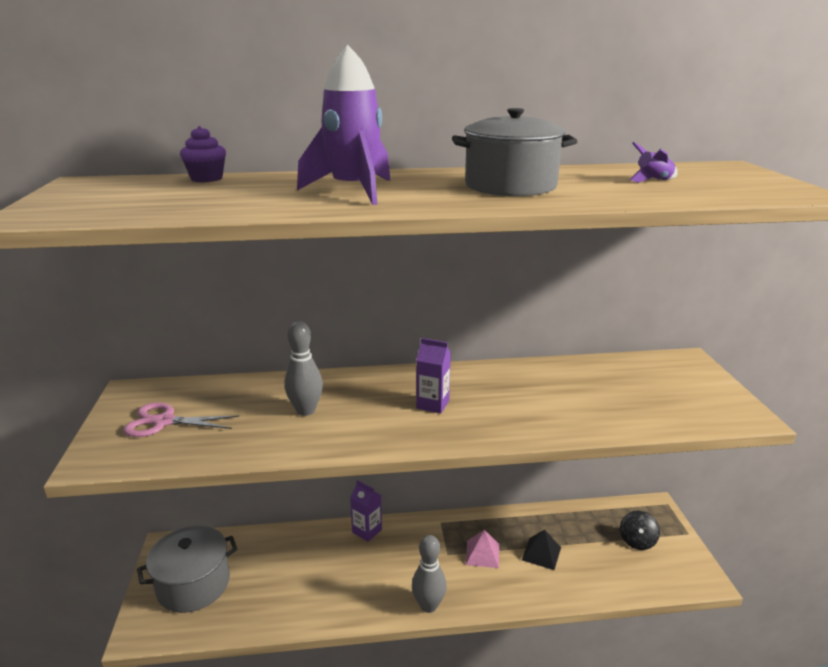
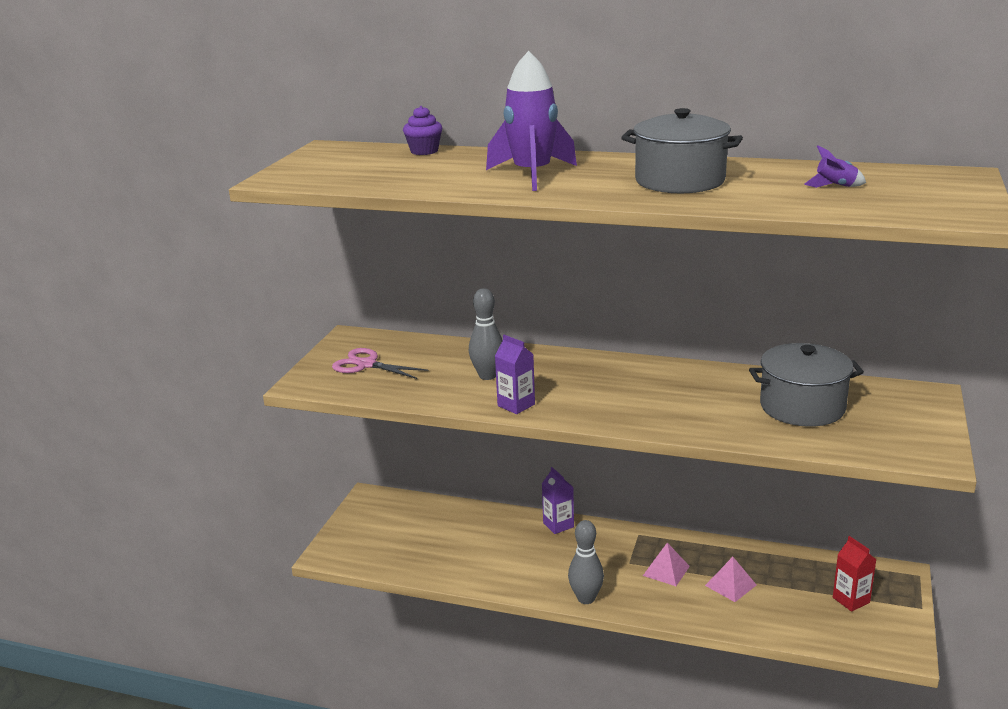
camera: 25 degrees right, 0 degrees up
grey pot [137,526,238,613] -> grey pot moved to [749,343,864,427]
purple carton [416,338,451,414] -> purple carton moved to [495,335,535,414]
black pyramid [522,529,561,570] -> pink pyramid [705,557,756,602]
black spinning top [620,511,660,550] -> red carton [833,536,876,612]

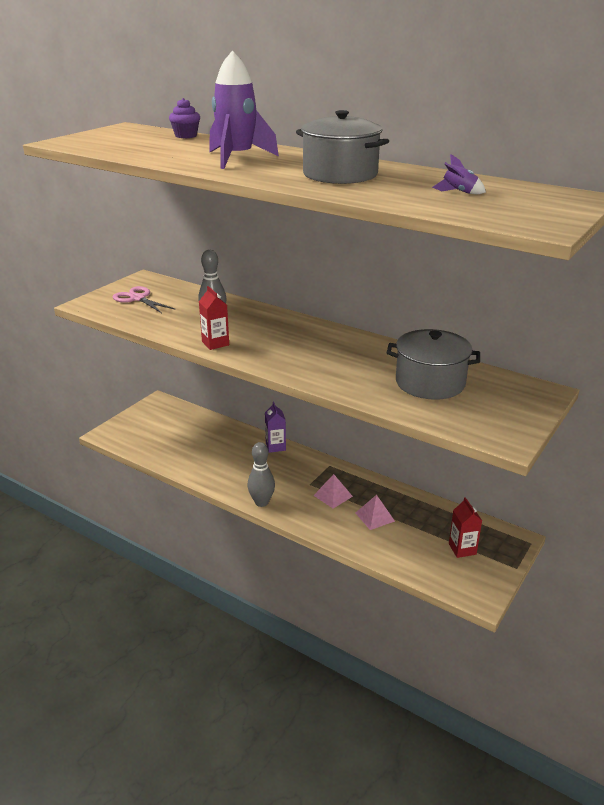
camera: 15 degrees right, 5 degrees up
purple carton [495,335,535,414] -> red carton [199,286,229,350]

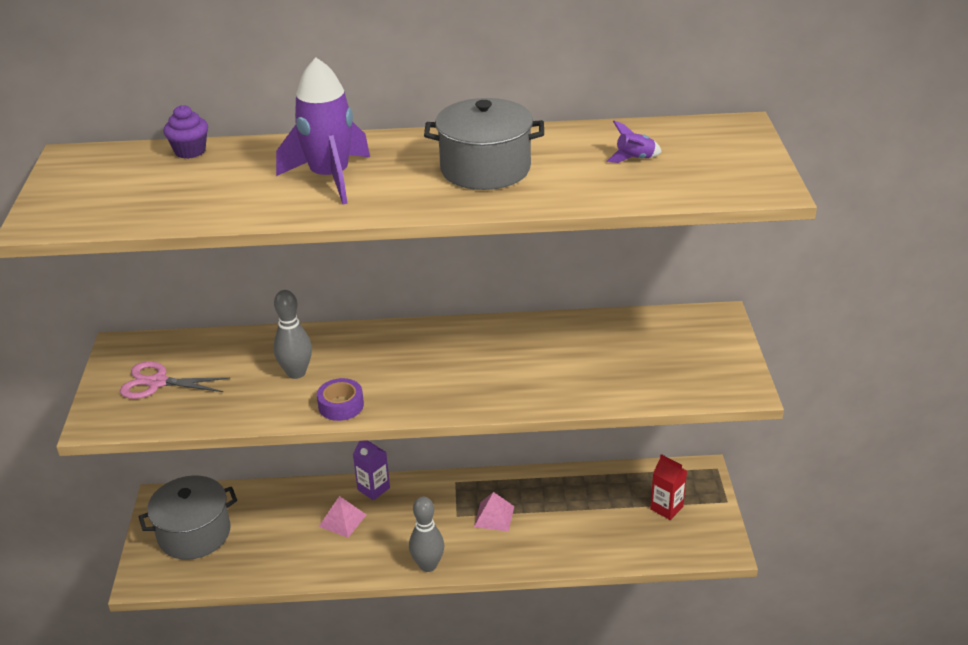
camera: 35 degrees left, 5 degrees up
red carton [199,286,229,350] -> purple tape [317,378,364,421]
pink pyramid [356,495,395,530] -> pink pyramid moved to [318,496,367,538]
grey pot [387,329,480,400] -> grey pot moved to [138,475,237,560]

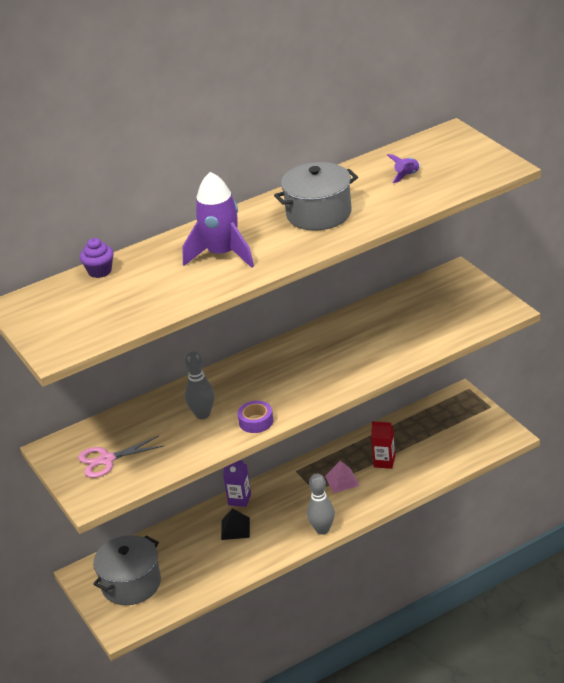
camera: 25 degrees left, 0 degrees up
pink pyramid [318,496,367,538] -> black pyramid [221,508,250,540]
red carton [650,454,687,520] -> red carton moved to [371,421,395,469]

